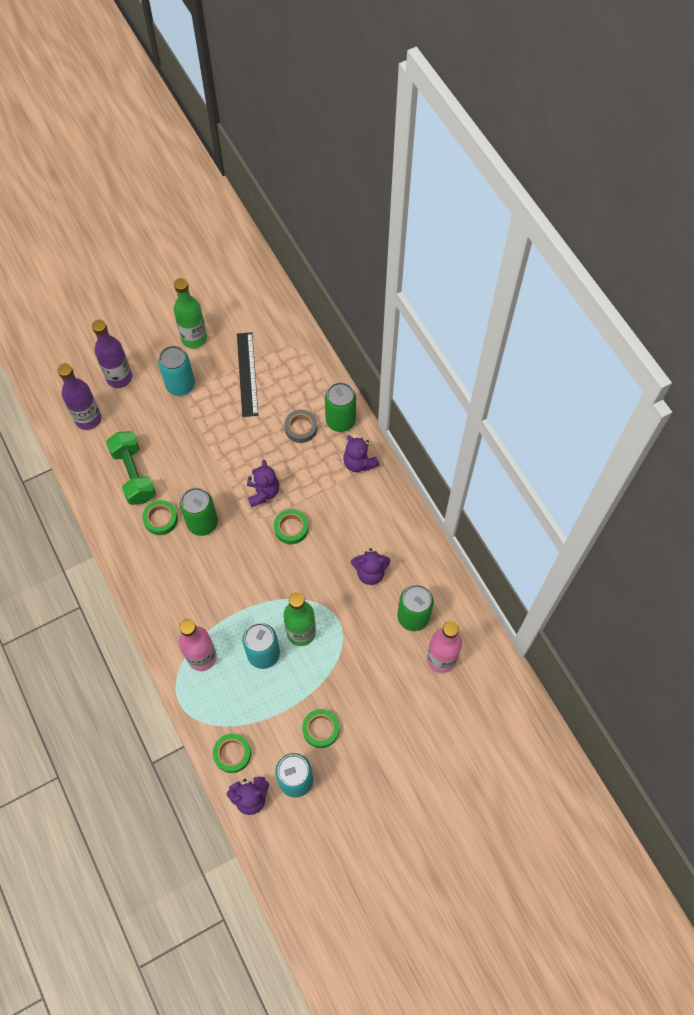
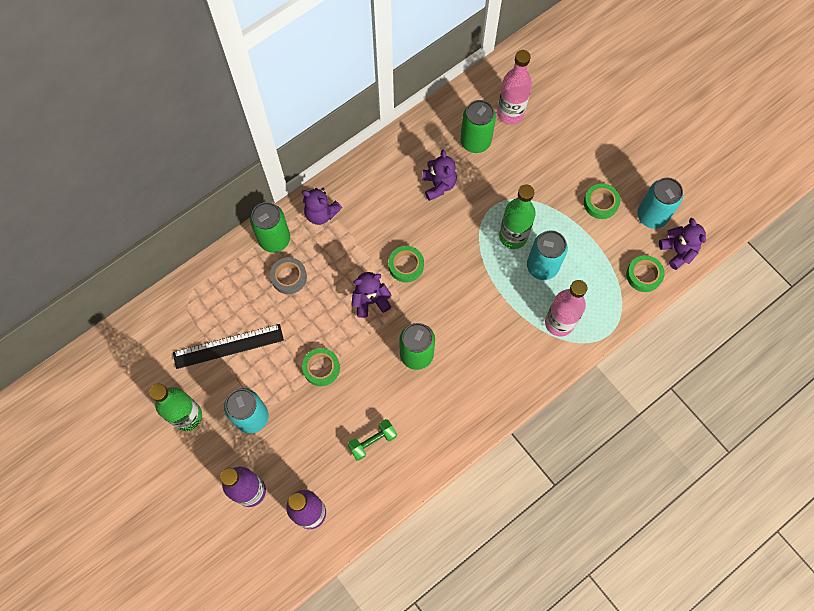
camera: 100 degrees left, 5 degrees up
green dumbbell [106,431,156,505] -> green dumbbell [347,419,397,461], size x0.59
green tape [142,500,178,535] -> green tape moved to [302,348,340,386]
purple teddy bear [343,435,379,472] -> purple teddy bear turned 75 degrees clockwise [302,188,342,225]

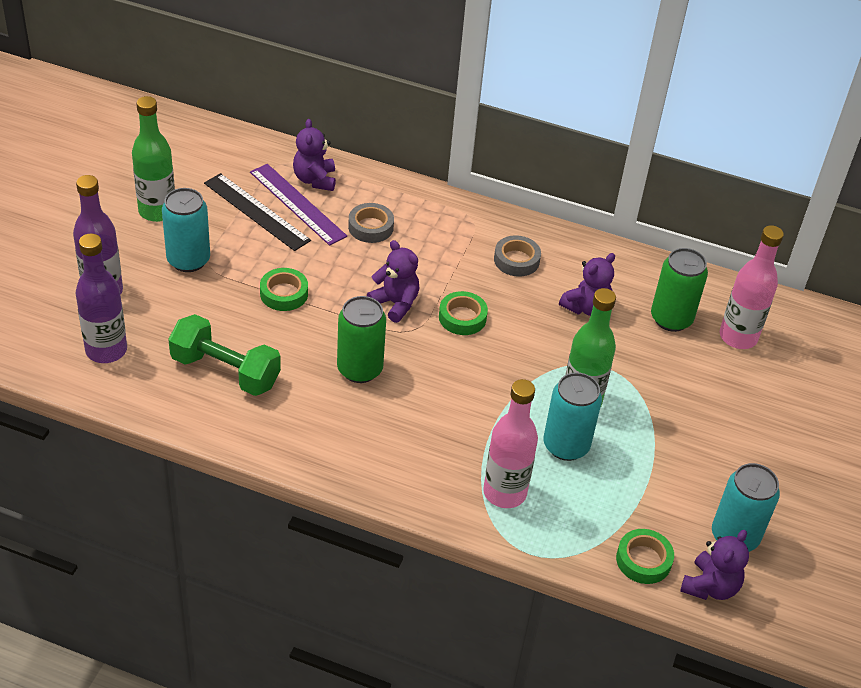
camera: 55 degrees right, 25 degrees down
green can [250,202,290,253] -> none
purple teddy bear [302,188,342,225] -> purple teddy bear moved to [293,119,336,191]
green dumbbell [347,419,397,461] -> green dumbbell [168,314,281,396], size x1.68
green tape [584,183,620,219] -> none
none -> purple ruler [250,164,347,245]
none -> grey tape [494,235,541,277]

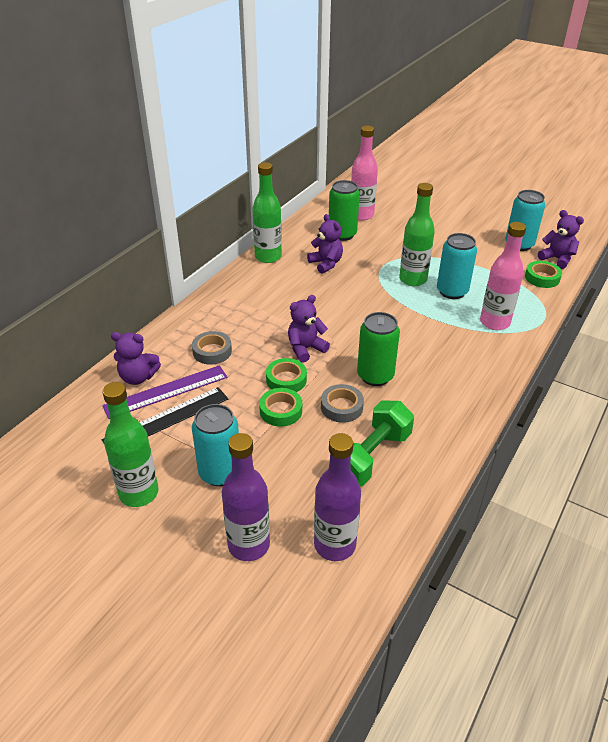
camera: 75 degrees left, 5 degrees down
green tape [439,291,488,335] -> green tape moved to [266,358,307,392]
grey tape [494,235,541,277] -> grey tape moved to [321,384,364,423]
none -> green bottle [252,162,282,263]

